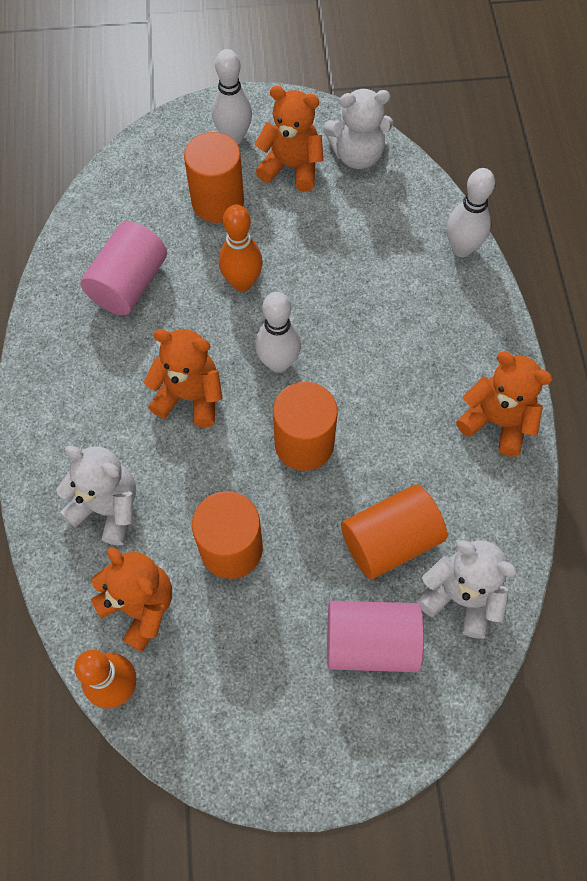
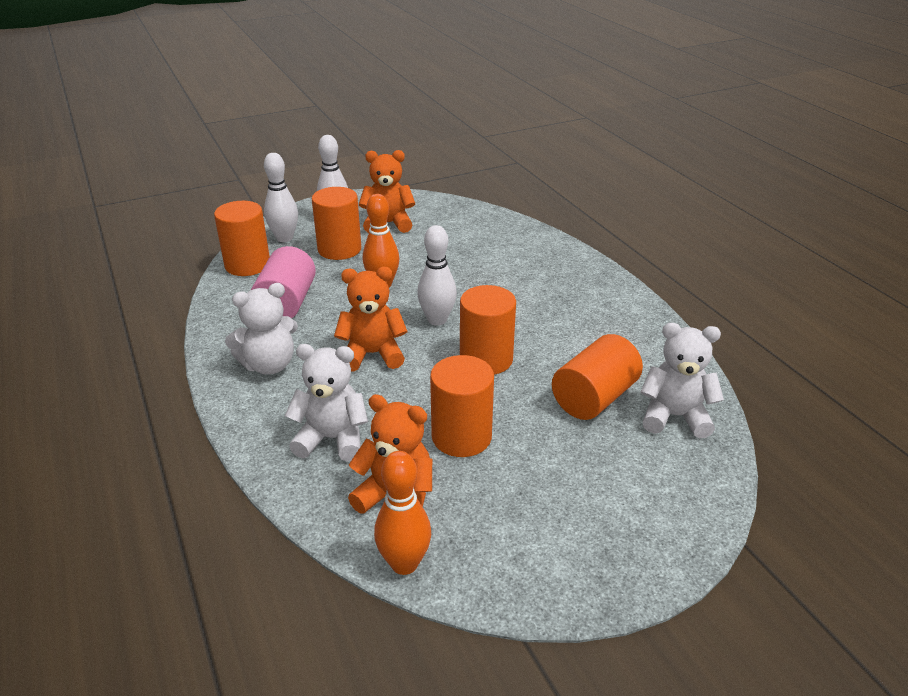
camera: 20 degrees left, 30 degrees down
white teddy bear [323,89,393,169] -> white teddy bear moved to [225,283,298,375]
pink cylinder [327,601,424,672] -> none
white bowling pin [447,168,495,257] -> white bowling pin moved to [264,153,298,242]
orange teddy bear [456,352,553,457] -> none
none -> orange cylinder [214,201,270,276]

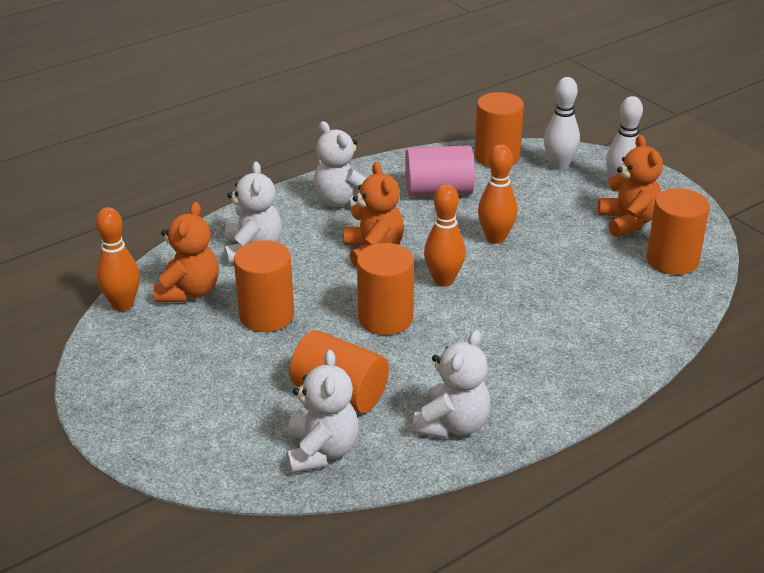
camera: 80 degrees right, 0 degrees up
orange cylinder [312,187,361,260] -> orange cylinder moved to [647,188,710,275]
white bowling pin [417,225,457,326] -> orange bowling pin [424,184,465,287]
none -> white teddy bear [412,330,490,439]

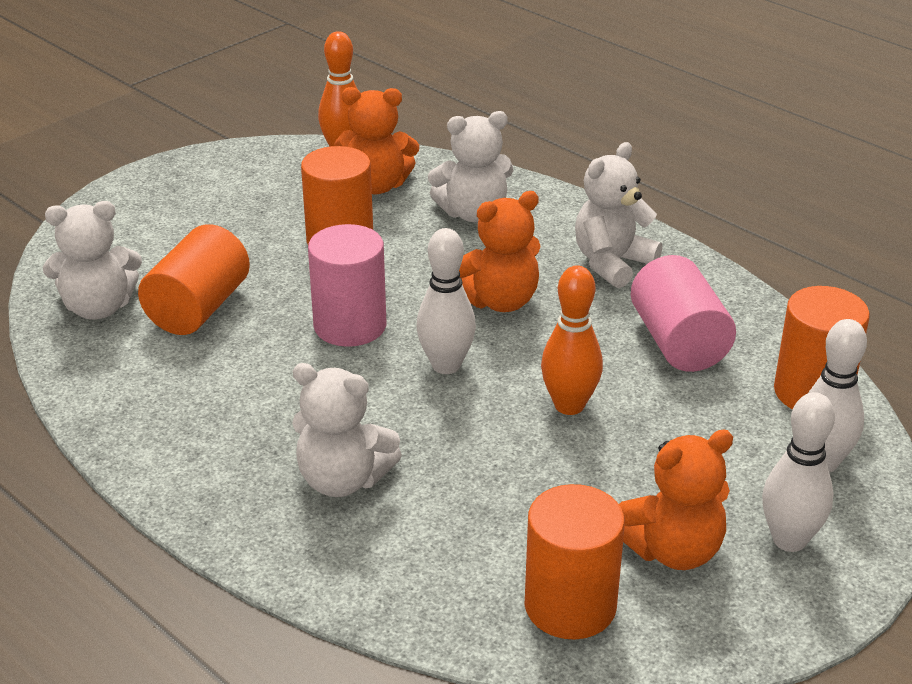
camera: 80 degrees right, 0 degrees up
orange cylinder [357,243,414,335] -> pink cylinder [308,224,386,347]
white teddy bear [412,330,490,439] -> white teddy bear moved to [292,363,402,497]
orange bowling pin [424,184,465,287] -> white bowling pin [416,228,476,374]

